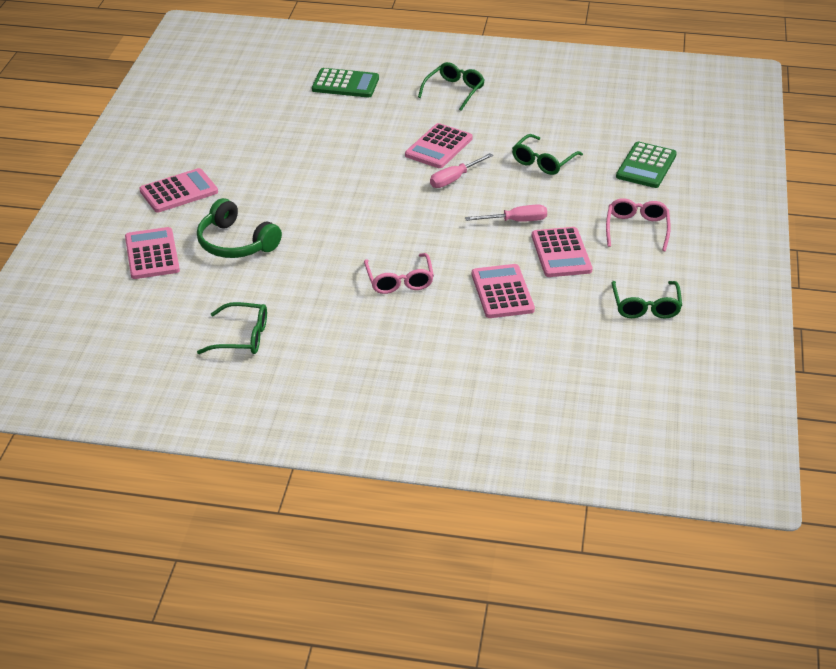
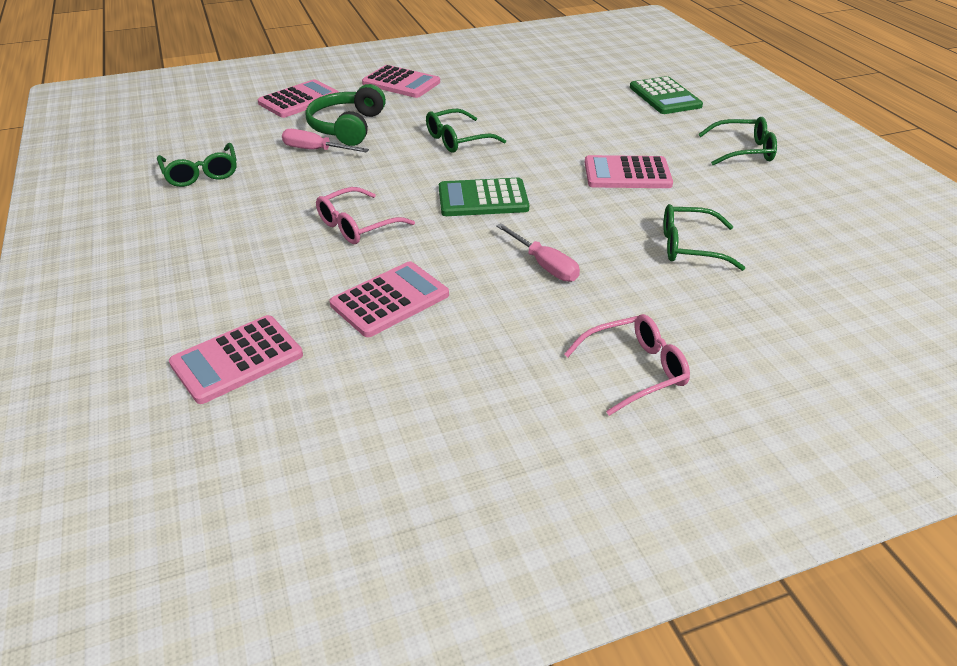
camera: 60 degrees right, 0 degrees up
pink screwdriver [430,153,493,188] -> pink screwdriver moved to [282,129,369,152]
pink calculator [532,227,592,277] -> pink calculator moved to [169,315,303,404]
green glasses [612,281,682,319] -> green glasses moved to [426,108,506,153]
green calculator [616,142,677,188] -> green calculator moved to [439,178,529,216]

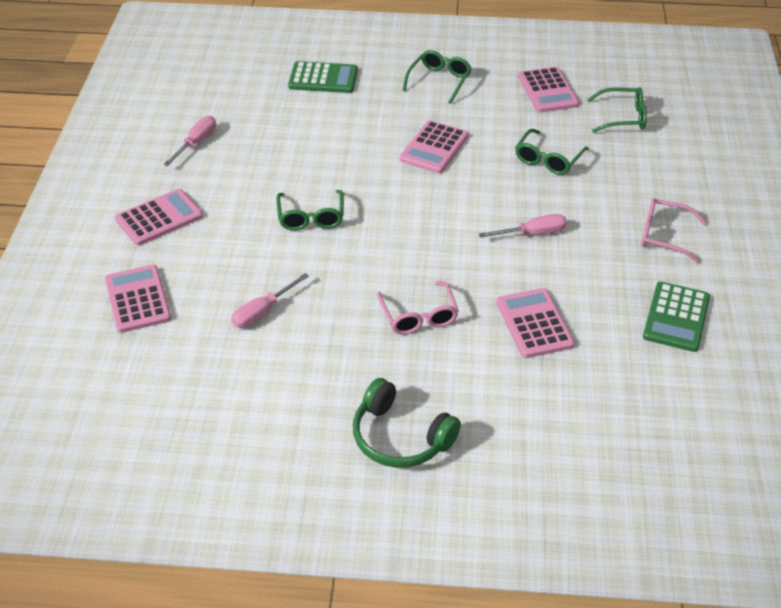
camera: 65 degrees left, 5 degrees up
green glasses [157,143,237,187] -> green glasses moved to [587,87,647,133]
pink calculator [169,315,303,404] -> pink calculator moved to [518,67,579,113]
green headphones [306,84,386,146] -> green headphones moved to [353,378,461,468]
green calculator [439,178,529,216] -> green calculator moved to [643,282,710,352]
pink glasses [564,314,690,416] -> pink glasses turned 75 degrees counterclockwise [641,198,707,262]
none -> pink screwdriver [163,116,216,166]

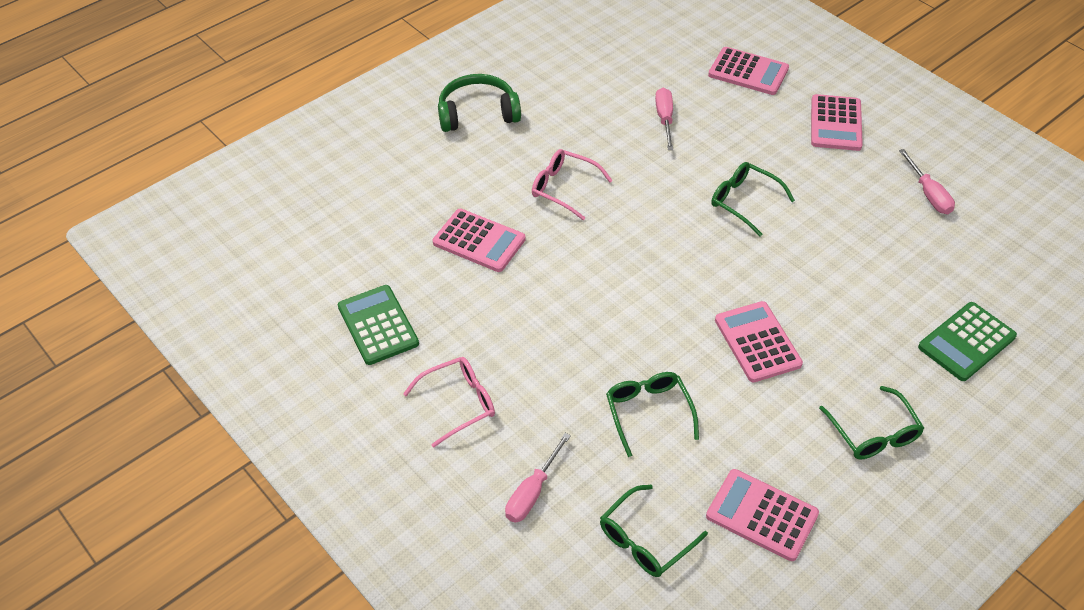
camera: 135 degrees right, 5 degrees up
pink screwdriver [479,214,567,238] -> pink screwdriver moved to [505,433,571,522]

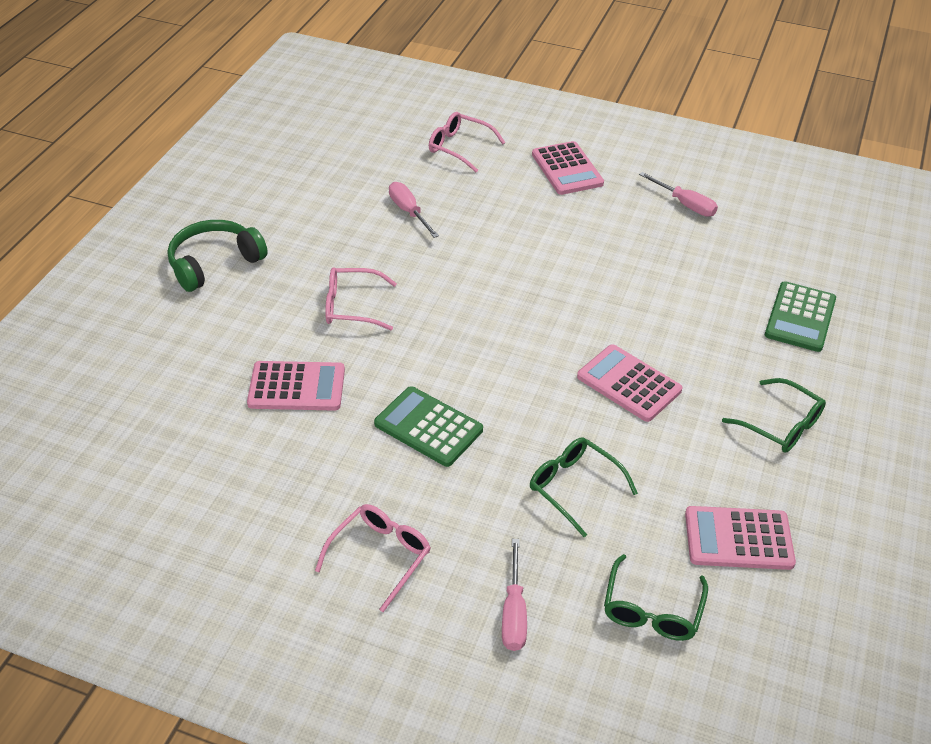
camera: 30 degrees left, 5 degrees down
green calculator [338,285,419,365] -> green calculator moved to [374,386,483,467]
pink calculator [708,47,789,95] -> pink glasses [429,112,505,172]
green glasses [711,162,795,236] -> none

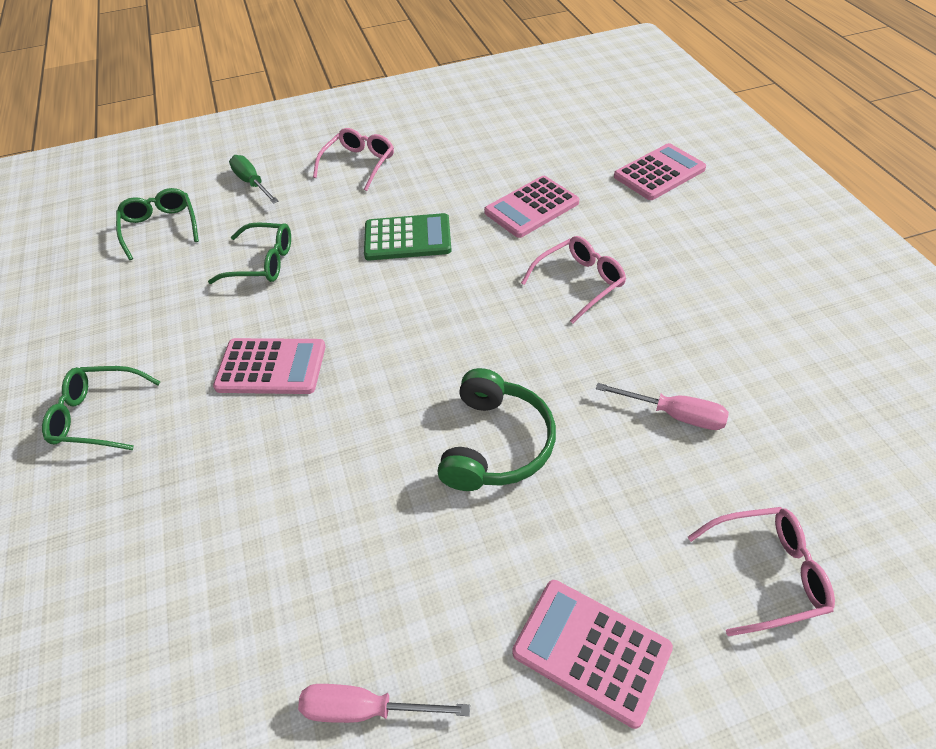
camera: 145 degrees right, 5 degrees up
green headphones [168,220,268,292] -> green headphones moved to [438,368,556,491]
pink glasses [315,504,431,612] -> pink glasses turned 150 degrees counterclockwise [313,128,394,191]
pink screwdriver [502,539,527,651] -> green screwdriver [229,155,278,204]
pink calculator [685,506,796,570] -> pink calculator moved to [614,143,706,200]
green calculator [765,281,836,352] -> none

